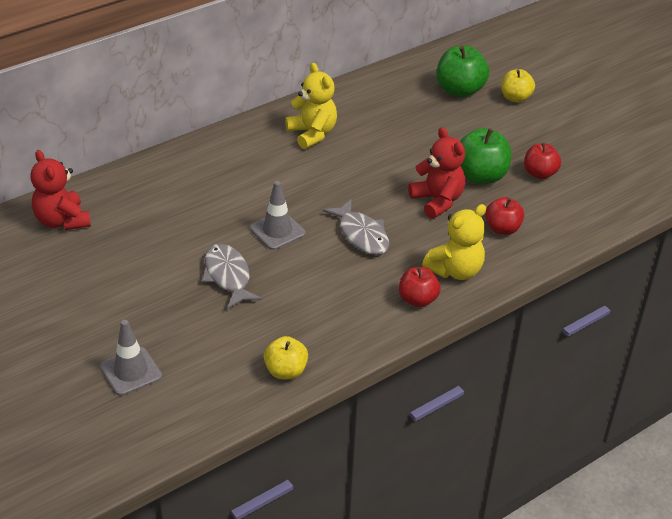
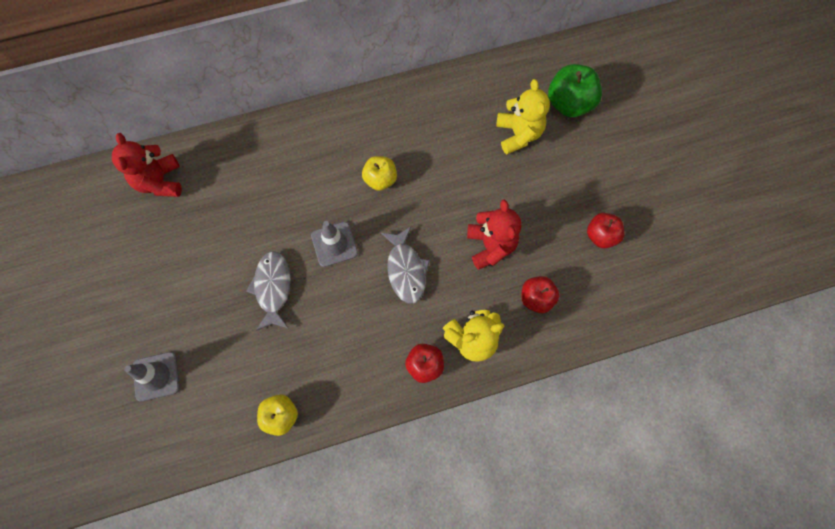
camera: 20 degrees right, 30 degrees up
yellow teddy bear [285,63,337,149] -> yellow teddy bear moved to [496,79,550,154]
green apple [460,128,511,184] -> none
yellow apple [501,69,535,103] -> yellow apple moved to [362,156,397,191]

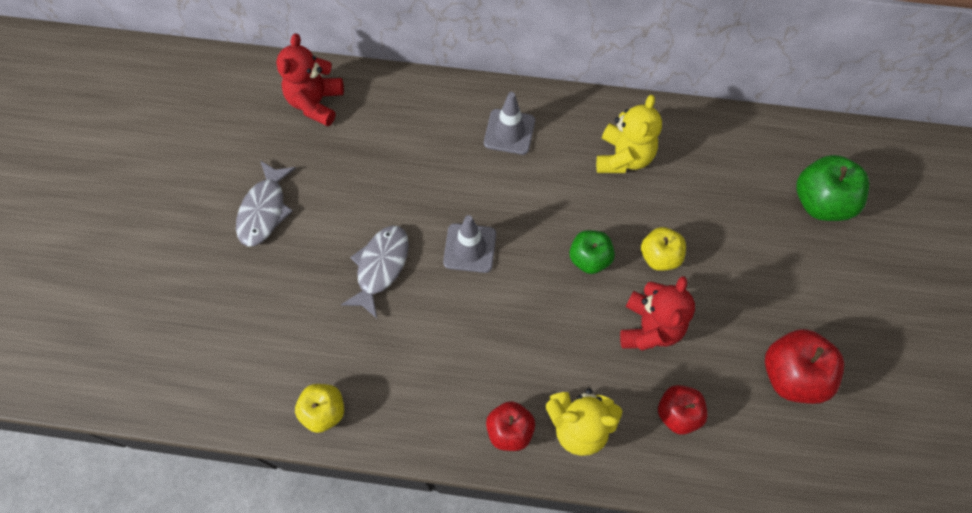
camera: 25 degrees right, 5 degrees down
grey traffic cone [124,352,180,402] -> grey traffic cone moved to [484,92,535,155]
yellow apple [362,156,397,191] -> yellow apple moved to [641,227,686,271]
grey fish [381,227,430,304] -> grey fish moved to [236,160,296,247]
yellow teddy bear [496,79,550,154] -> yellow teddy bear moved to [596,95,662,173]
red apple [587,213,625,248] -> red apple [765,329,844,404], size x1.55
none -> green apple [569,230,615,274]

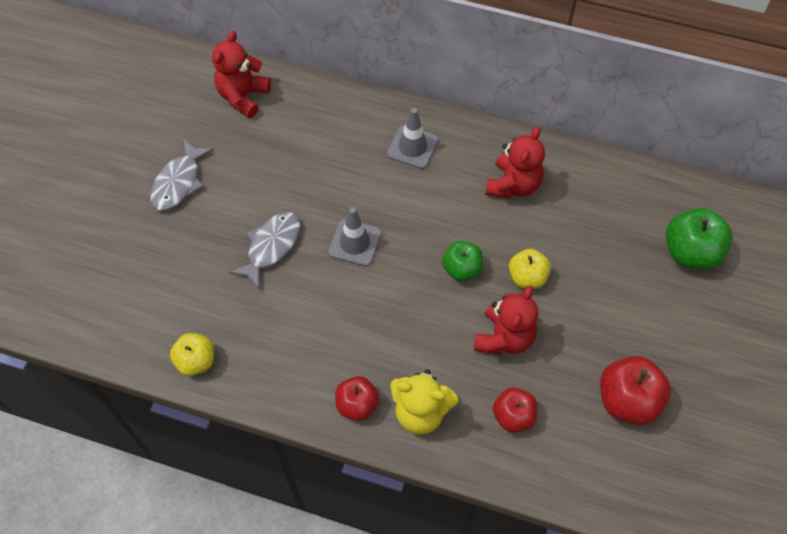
camera: 10 degrees right, 5 degrees down
yellow teddy bear [596,95,662,173] -> red teddy bear [485,127,545,199]

